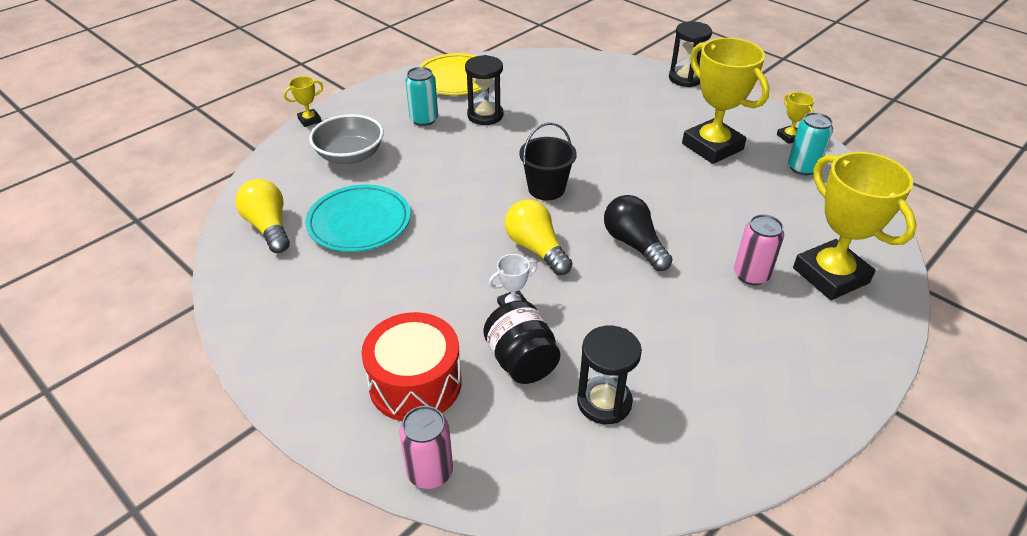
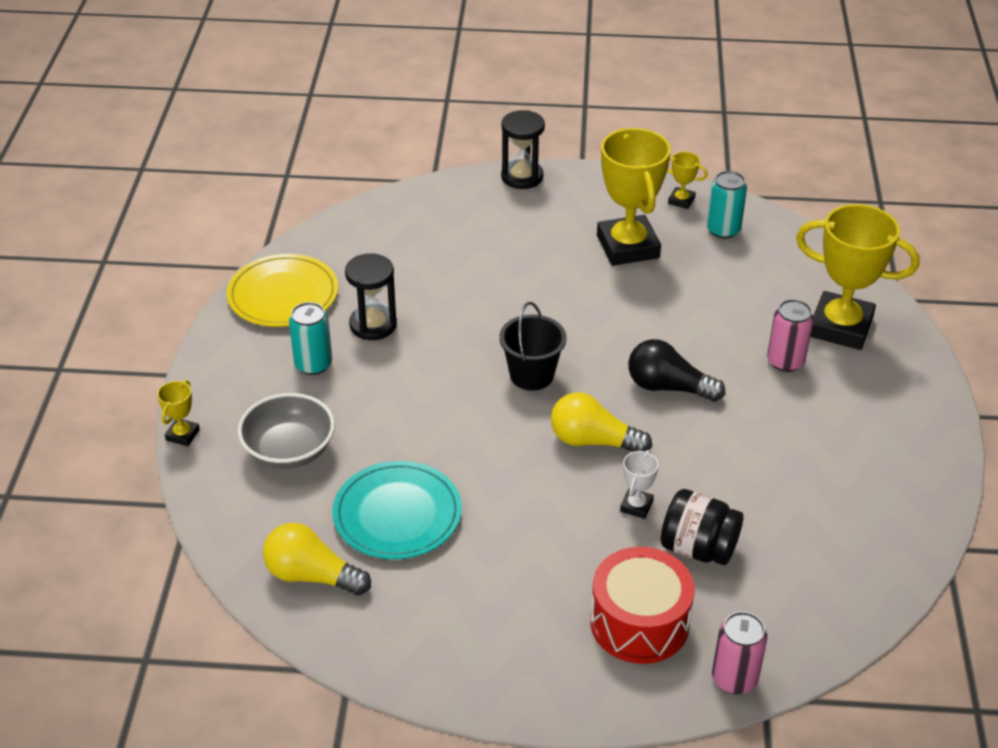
camera: 40 degrees left, 0 degrees up
black hourglass [577,325,642,424] -> none
yellow trophy [682,38,770,164] -> yellow trophy turned 60 degrees clockwise [597,128,671,266]

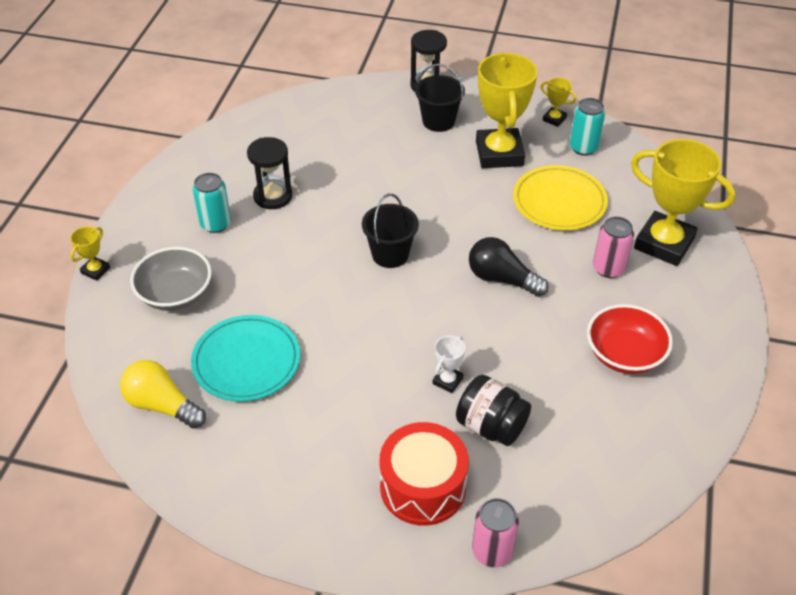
camera: 10 degrees right, 5 degrees up
yellow plate [227,254,338,327] -> yellow plate moved to [513,165,608,230]
yellow light bulb [551,392,652,452] -> none
none -> black bucket [415,64,465,132]
none -> red bowl [587,304,673,374]

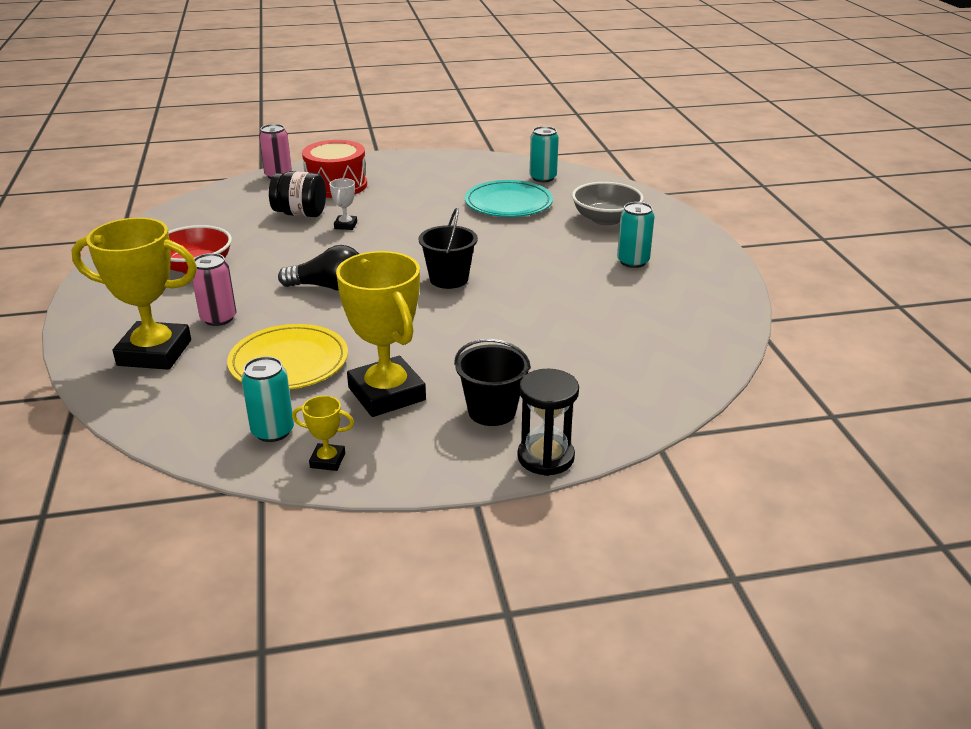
camera: 155 degrees right, 15 degrees down
yellow trophy [70,227,110,281] -> none
yellow light bulb [120,360,206,429] -> turquoise can [530,126,559,182]
black hourglass [247,137,292,209] -> none

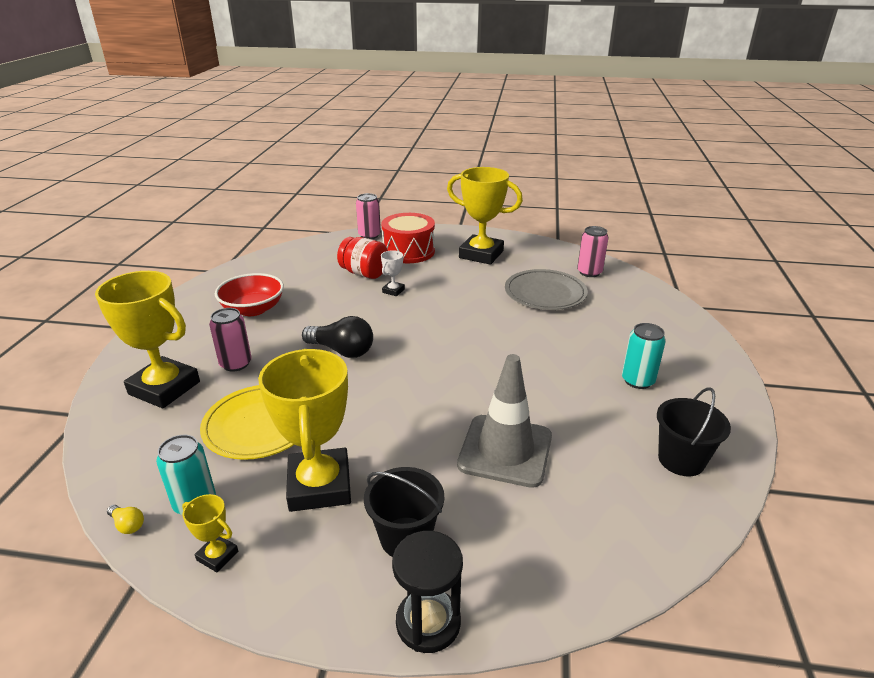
camera: 20 degrees right, 0 degrees up
black jar [269,171,326,217] -> red jar [337,237,388,279]
black bucket [419,208,478,289] -> black bucket moved to [657,387,731,476]
turquoise plate [465,180,553,217] -> grey plate [505,269,588,310]
turquoise can [530,126,559,182] -> pink can [577,226,609,277]
grey bowl [572,182,644,226] -> none
none -> yellow light bulb [107,505,144,534]
none -> yellow trophy [447,167,523,265]
none -> grey traffic cone [457,354,552,488]

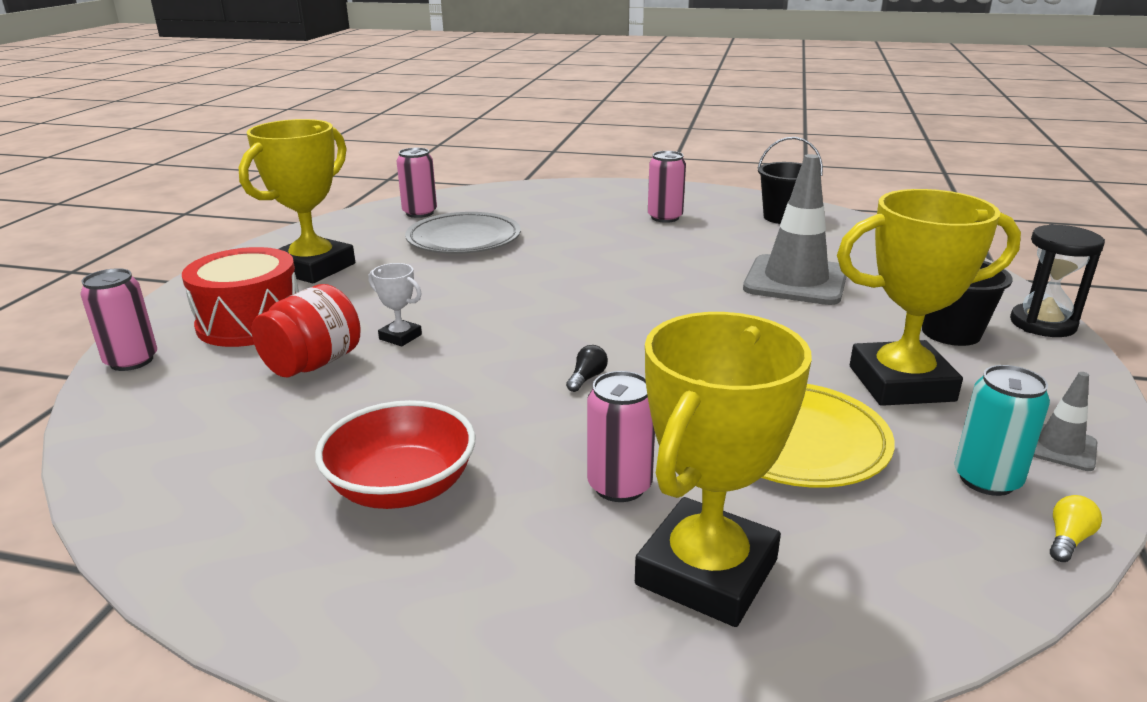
camera: 85 degrees left, 5 degrees down
yellow trophy [182,494,238,572] -> grey traffic cone [1033,372,1097,471]
black light bulb [302,316,373,358] -> black light bulb [566,345,608,392], size x0.45
turquoise can [622,323,666,389] -> pink can [648,151,686,223]

